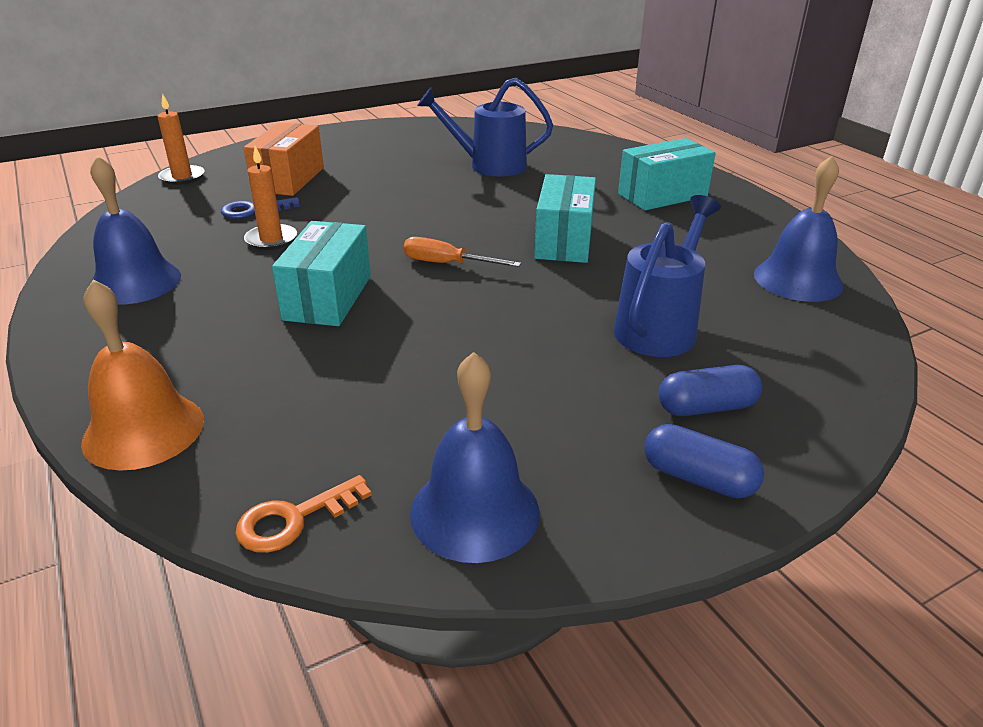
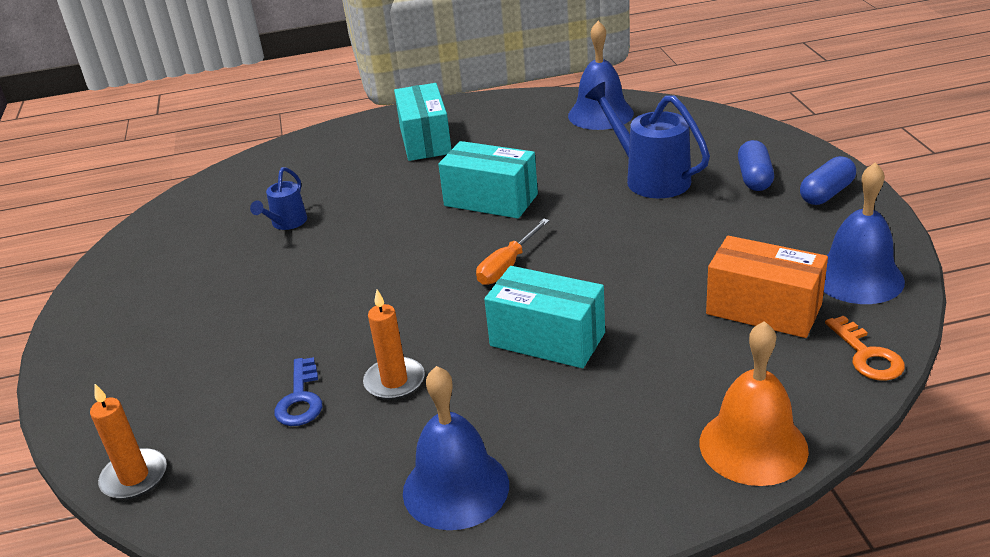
camera: 70 degrees left, 0 degrees up
orange box [244,122,324,196] -> orange box moved to [706,236,828,338]
blue watering can [417,78,553,177] -> blue watering can [250,167,307,230], size x0.56

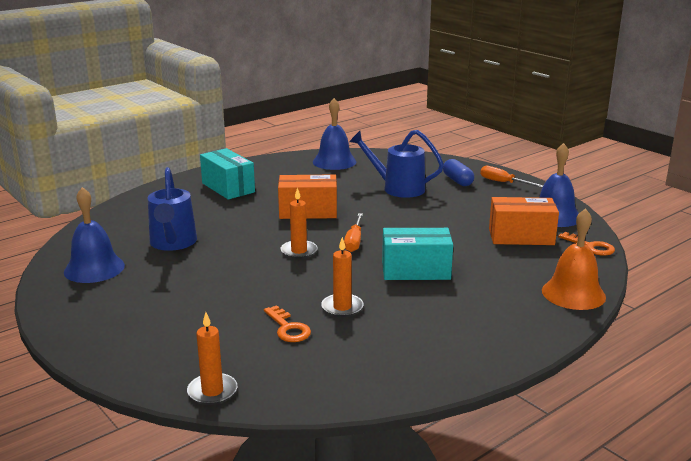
camera: 30 degrees left, 10 degrees down
blue watering can [250,167,307,230] -> blue watering can [148,167,197,251], size x1.78
blue key [274,357,322,426] -> orange key [264,305,311,342]
blue bell [403,366,509,530] -> blue bell moved to [64,187,125,283]
turquoise box [438,141,538,219] -> orange box [278,174,337,219]
blue capsule [800,156,856,205] -> orange screwdriver [480,166,543,187]
none -> orange candle [281,187,318,259]

